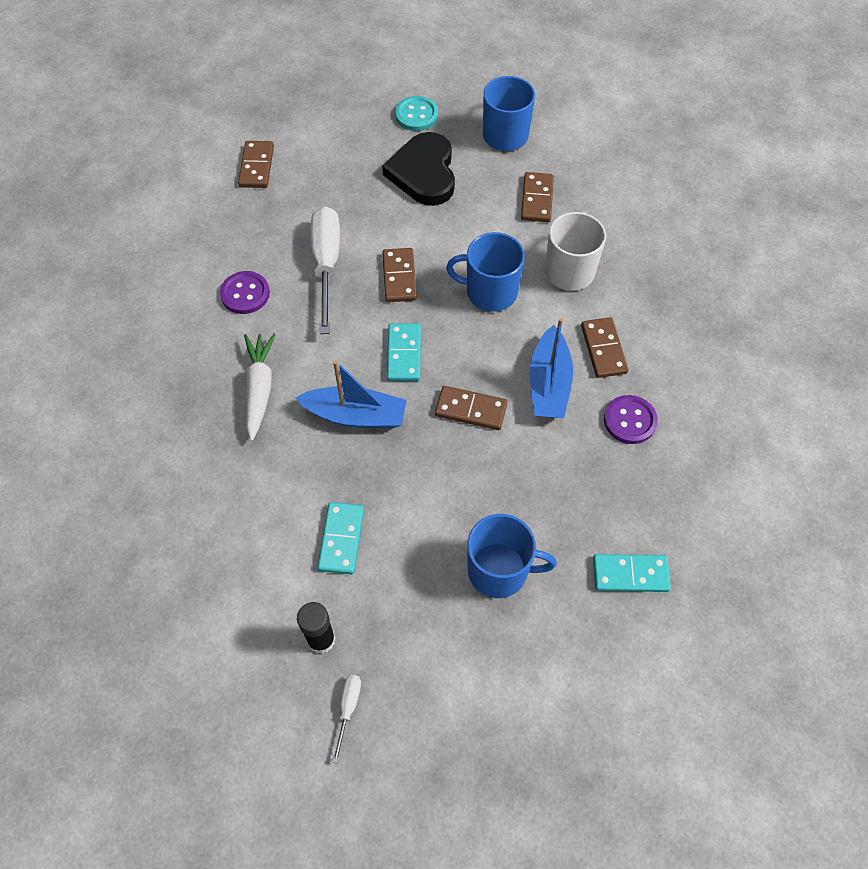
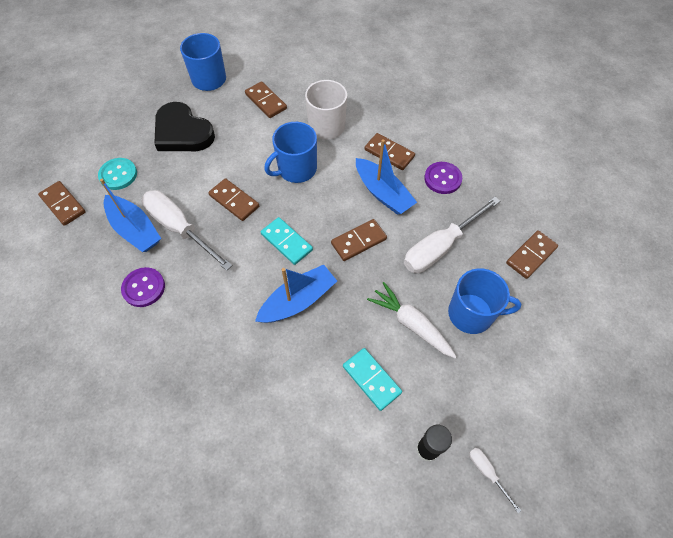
camera: 45 degrees left, 0 degrees up
white carrot [244,333,276,441] -> white carrot moved to [367,282,457,358]
turquoise button [395,96,438,131] -> turquoise button moved to [98,158,137,190]
blue mug [467,514,557,598] -> blue mug turned 45 degrees clockwise [448,268,521,334]
turquoise domino [593,554,671,592] -> brown domino [506,230,558,279]
none -> blue boat [100,179,161,252]
none -> white screwdriver [404,197,500,273]

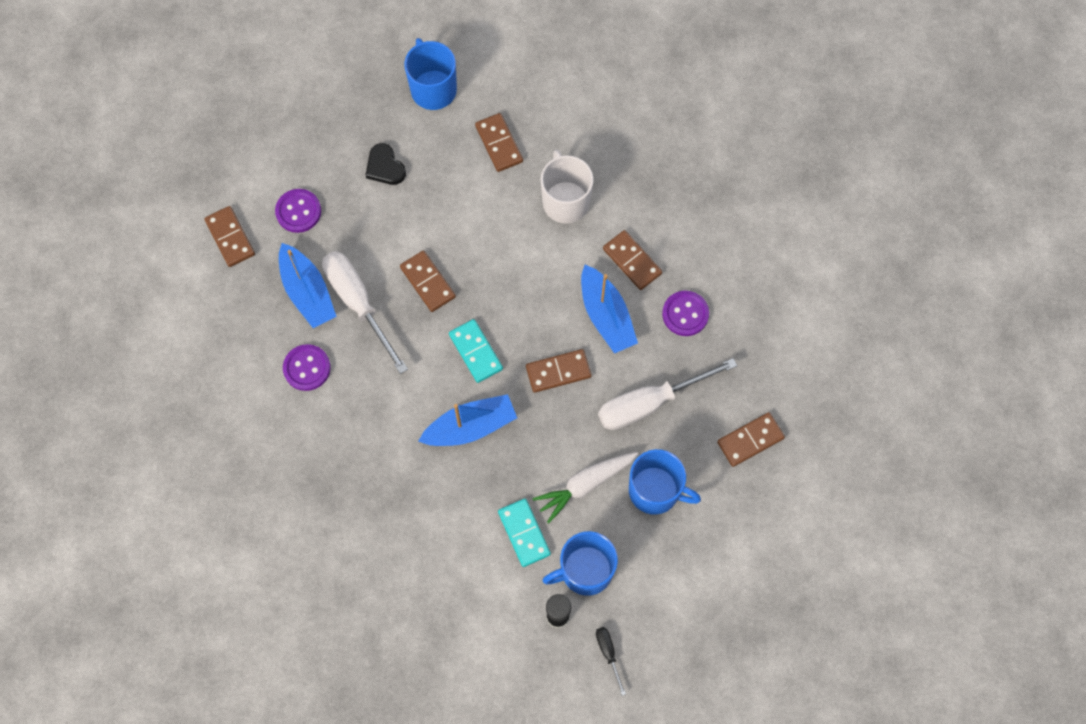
camera: 15 degrees right, 10 degrees up
turquoise button [98,158,137,190] -> purple button [275,189,321,233]
black heart [154,102,215,151] -> black heart [366,143,406,185], size x0.54
blue mug [264,122,317,183] -> blue mug moved to [542,531,618,596]
white carrot [367,282,457,358] -> white carrot turned 90 degrees counterclockwise [533,452,638,523]
white screwdriver [469,448,521,513] -> black screwdriver [596,627,626,696]

